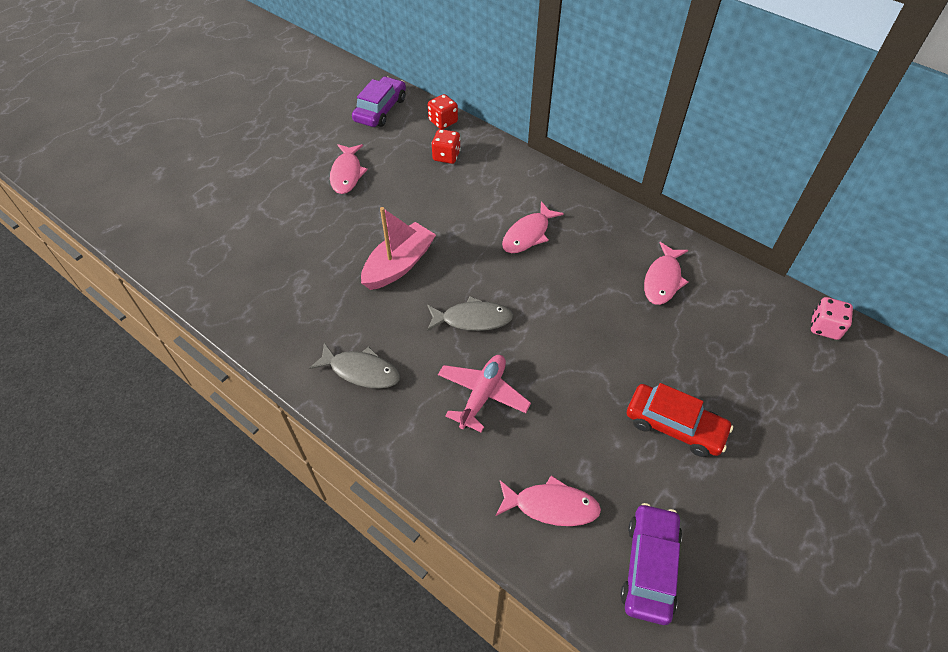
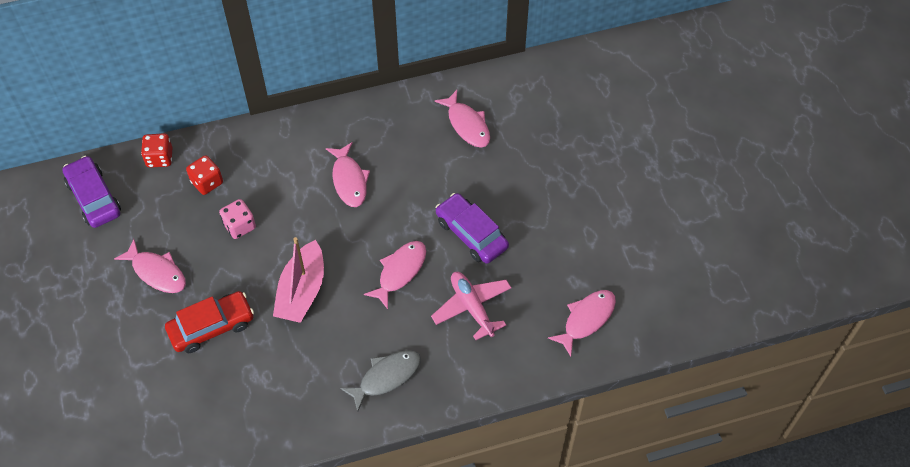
camera: 55 degrees left, 5 degrees up
pink boat [361,207,436,290] -> pink boat turned 150 degrees counterclockwise [273,237,324,323]
grey fish [427,296,513,331] -> pink fish [364,241,426,309]
purple car [620,503,682,625] -> purple car moved to [436,193,509,264]
red car [627,383,733,457] -> red car moved to [165,291,254,353]
pink dice [811,297,853,340] -> pink dice moved to [219,199,256,239]

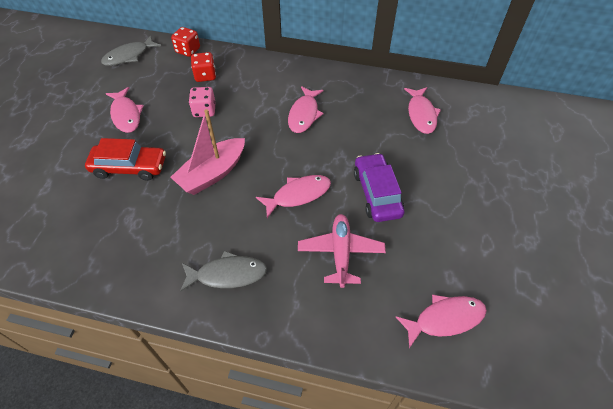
camera: 30 degrees right, 5 degrees down
purple car [62,156,121,228] -> grey fish [101,35,161,66]

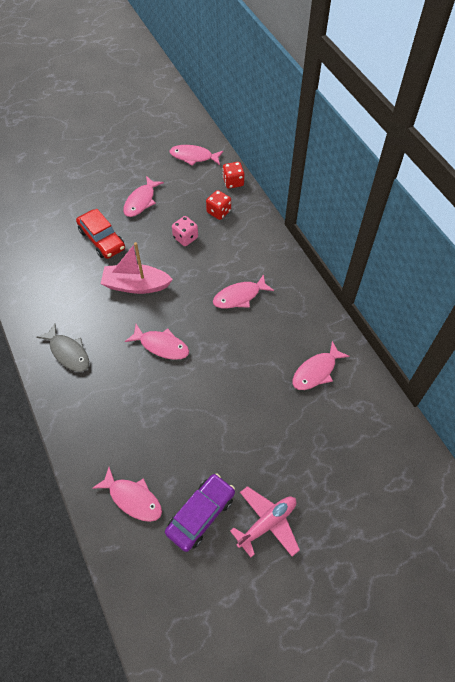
camera: 50 degrees right, 5 degrees up
grey fish [101,35,161,66] -> pink fish [169,145,224,166]
pink plane [298,214,386,288] -> pink plane moved to [230,486,300,558]
purple car [354,153,404,222] -> purple car moved to [165,474,235,552]

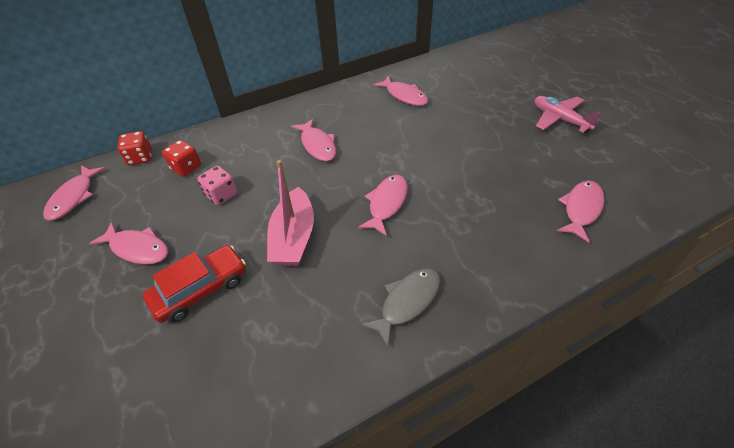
camera: 90 degrees left, 10 degrees down
purple car [165,474,235,552] -> none

